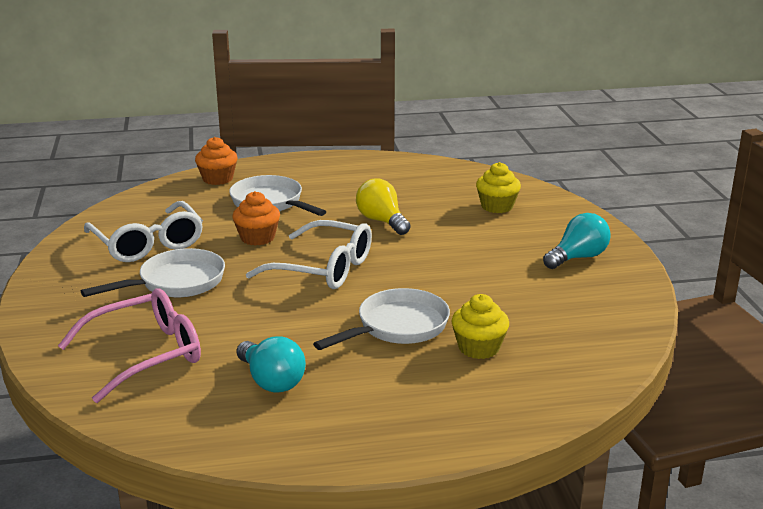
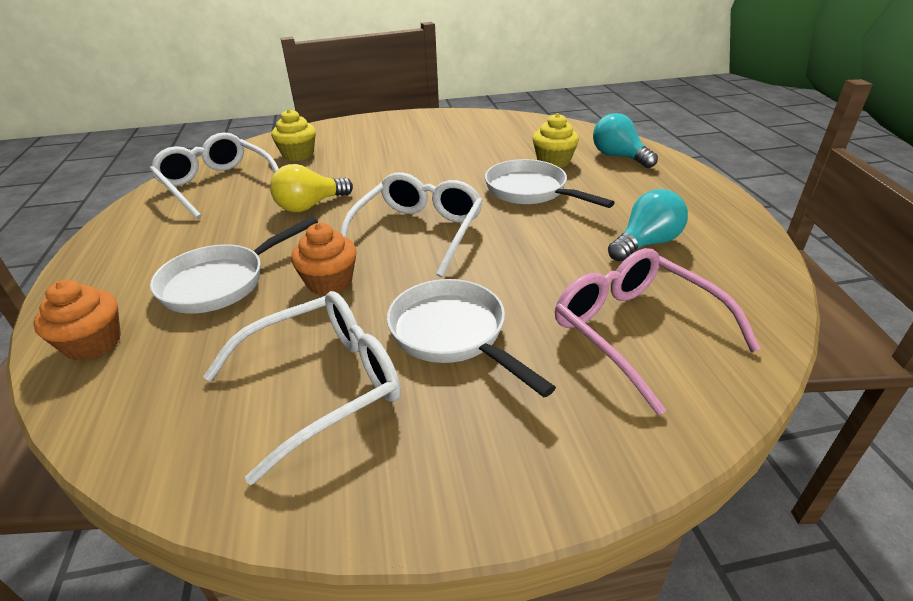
camera: 90 degrees left, 10 degrees up
turquoise light bulb [543,213,611,269] -> turquoise light bulb moved to [593,113,658,168]
none -> white glasses [150,132,279,219]

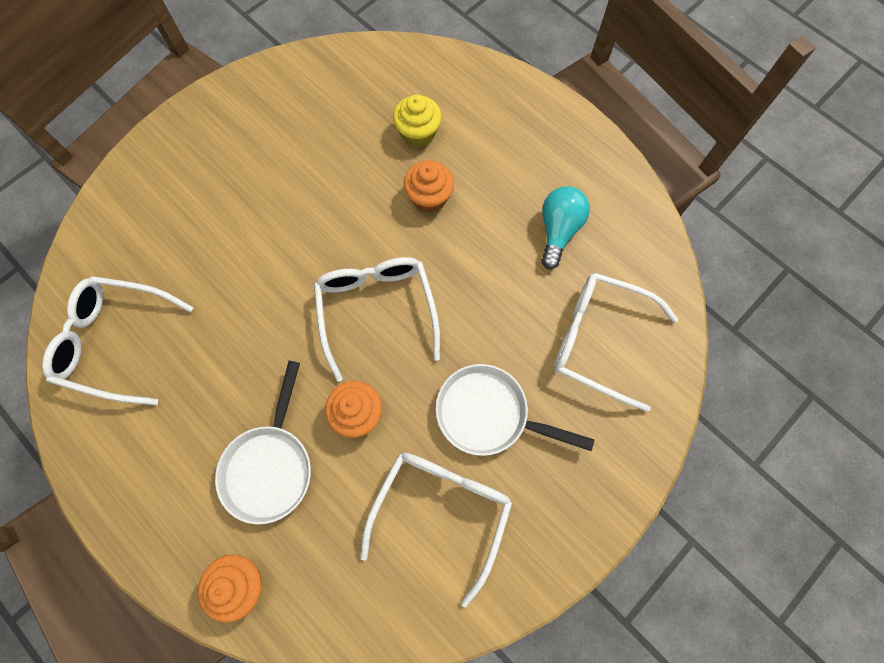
camera: 35 degrees left, 35 degrees up
yellow light bulb [270,164,353,212] -> none
yellow cupcake [271,109,316,161] -> none
white pan [485,159,615,208] -> orange cupcake [404,161,454,213]
pink glasses [555,248,761,415] -> white glasses [554,273,679,412]
turquoise light bulb [593,113,658,168] -> none

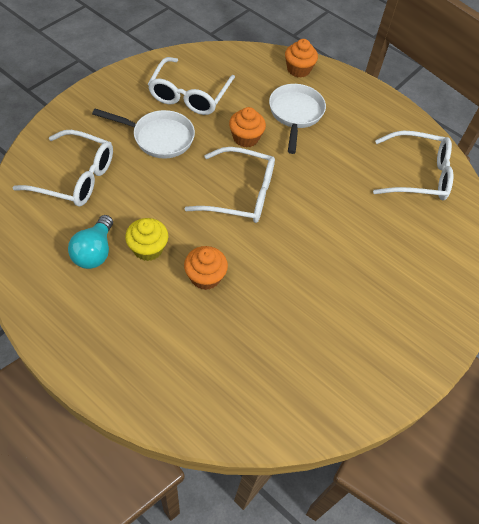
camera: 170 degrees right, 15 degrees down
white glasses [314,257,440,382] -> white glasses turned 60 degrees counterclockwise [184,147,275,223]
yellow cupcake [393,95,442,147] -> yellow cupcake moved to [125,218,168,261]

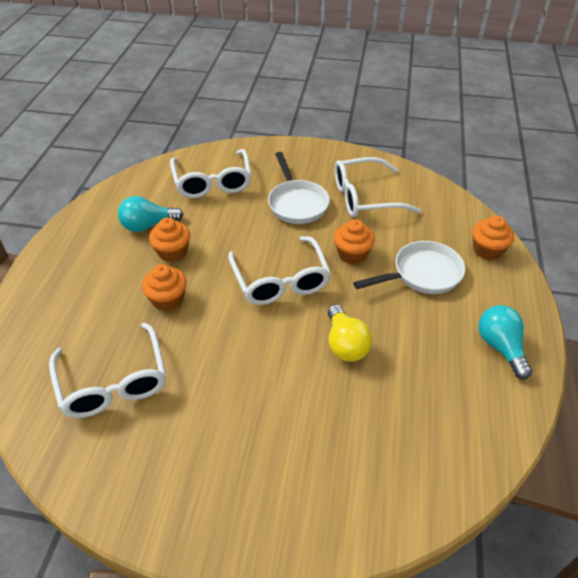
camera: 65 degrees right, 10 degrees down
yellow cupcake [125,218,168,261] -> orange cupcake [149,218,190,262]
white glasses [373,131,453,200] -> white glasses moved to [49,322,166,418]
none -> yellow light bulb [328,304,372,362]
none -> turquoise light bulb [478,305,532,379]

